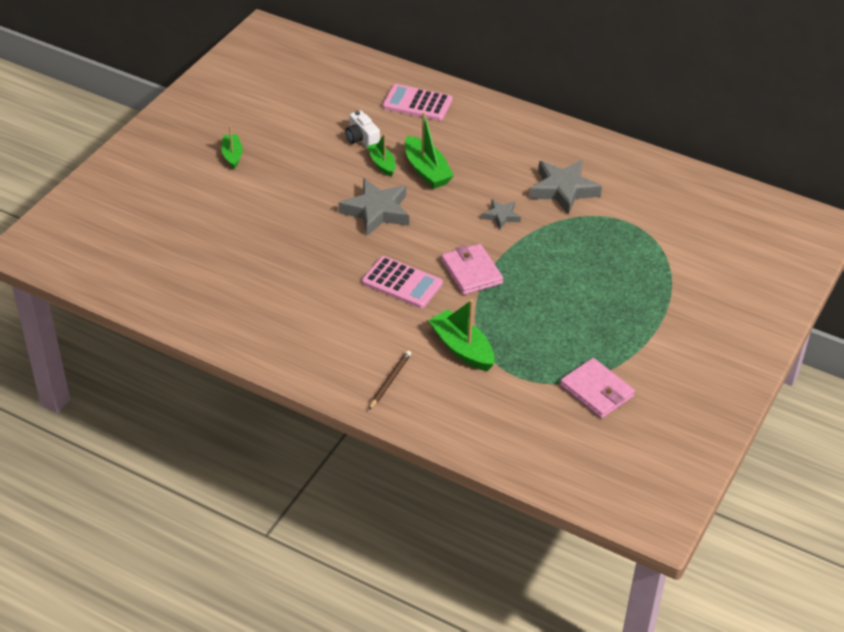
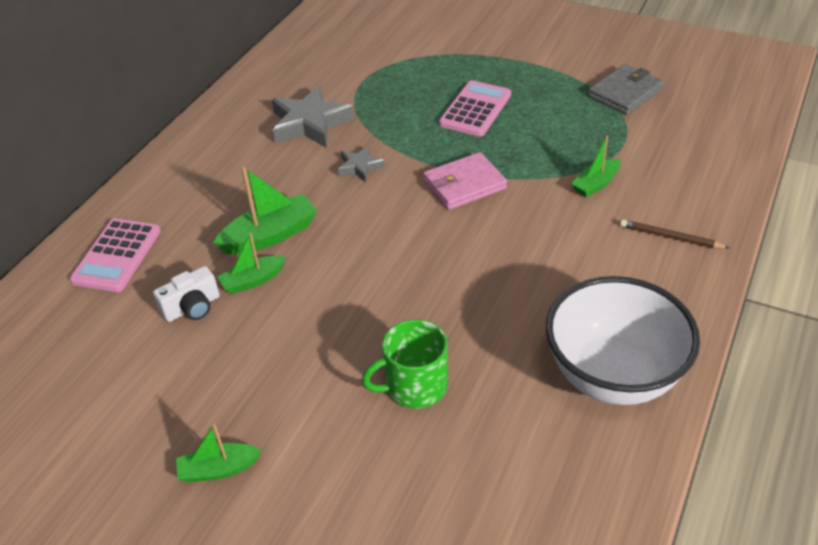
camera: 90 degrees left, 0 degrees up
grey star [339,178,409,236] -> none
pink calculator [362,256,443,308] -> pink calculator moved to [439,80,511,136]
green boat [428,299,495,371] -> green boat [571,135,620,197], size x0.63
pink wallet [560,358,635,419] -> grey wallet [588,64,664,115]
none -> green mug [362,319,448,409]
none -> white bowl [546,276,700,405]

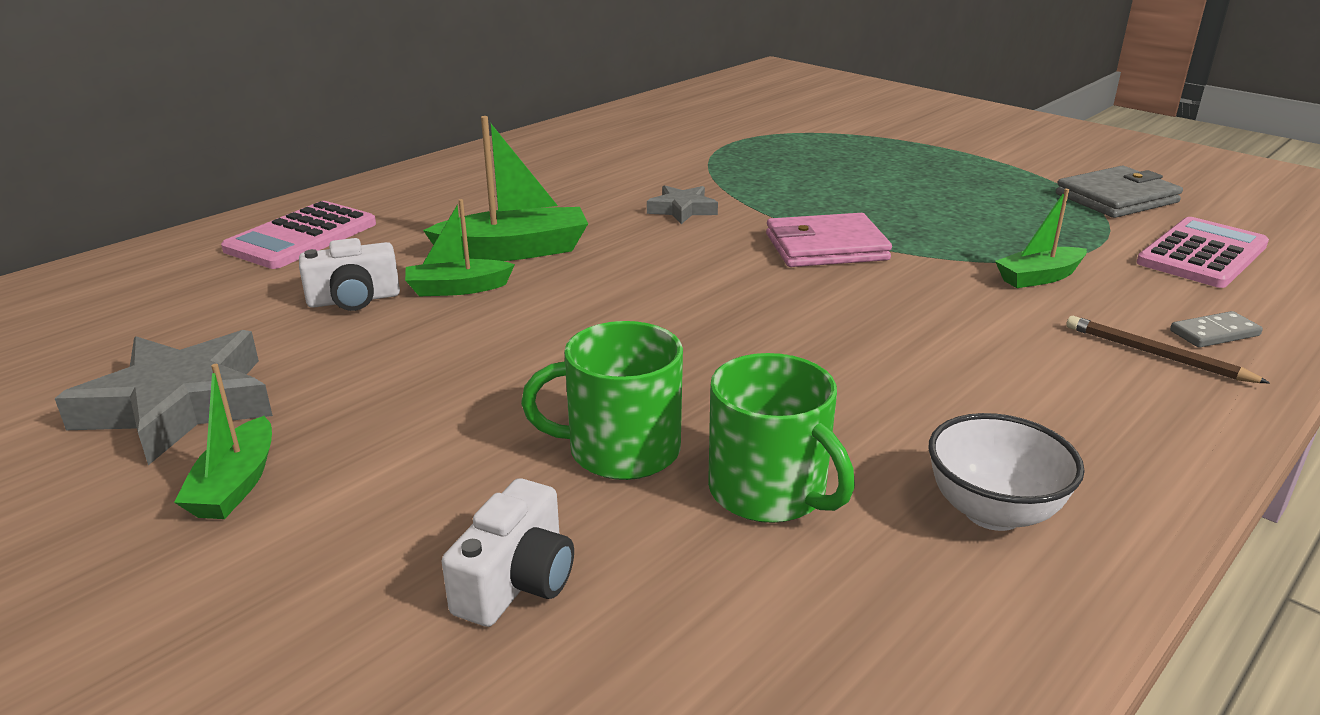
camera: 15 degrees right, 15 degrees down
green boat [176,423,261,482] -> green boat turned 90 degrees counterclockwise [174,364,272,519]
grey star [272,86,354,147] -> grey star moved to [55,330,273,465]
pink calculator [439,80,511,136] -> pink calculator moved to [1136,217,1269,288]
white bowl [546,276,700,405] -> white bowl [928,413,1085,531], size x0.51
none -> white camera [442,478,574,627]
none -> green mug [708,353,855,523]
none -> grey domino [1170,311,1263,348]

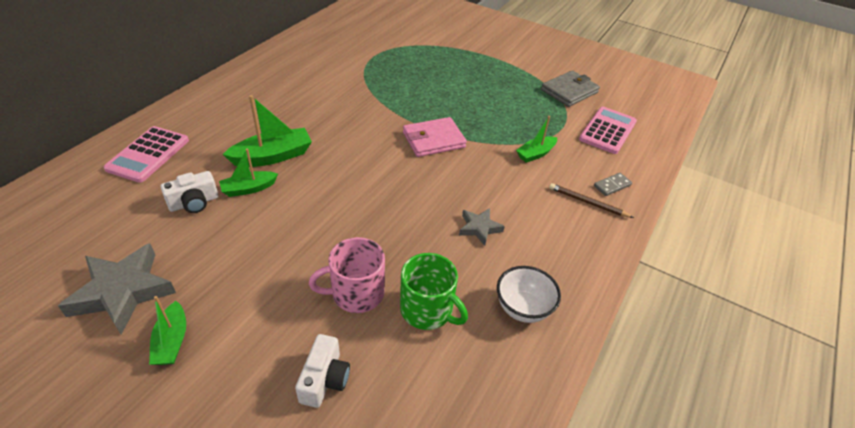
camera: 15 degrees left, 15 degrees up
green mug [521,321,683,480] -> pink mug [309,237,385,313]
grey star [647,185,718,224] -> grey star moved to [459,208,505,246]

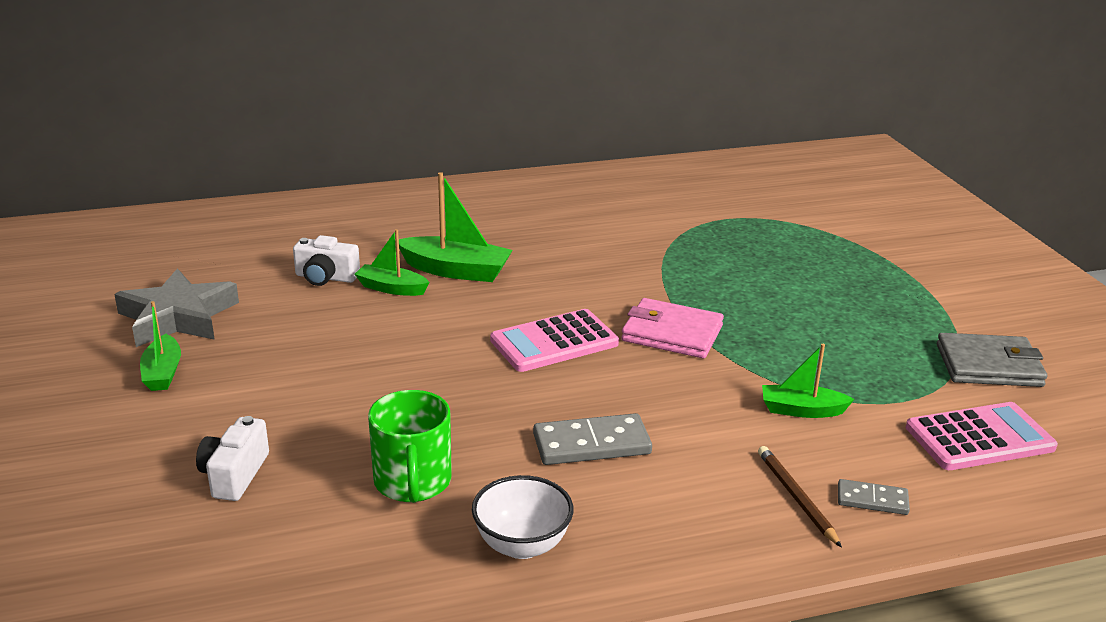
camera: 45 degrees right, 15 degrees down
pink calculator [104,126,189,183] -> pink calculator moved to [490,309,619,372]
green boat [149,296,186,365] -> green boat turned 45 degrees counterclockwise [140,301,181,391]
white camera [295,334,350,408] -> white camera turned 135 degrees clockwise [196,416,269,501]
pink mug [309,237,385,313] -> none
grey star [459,208,505,246] -> grey domino [533,413,652,465]

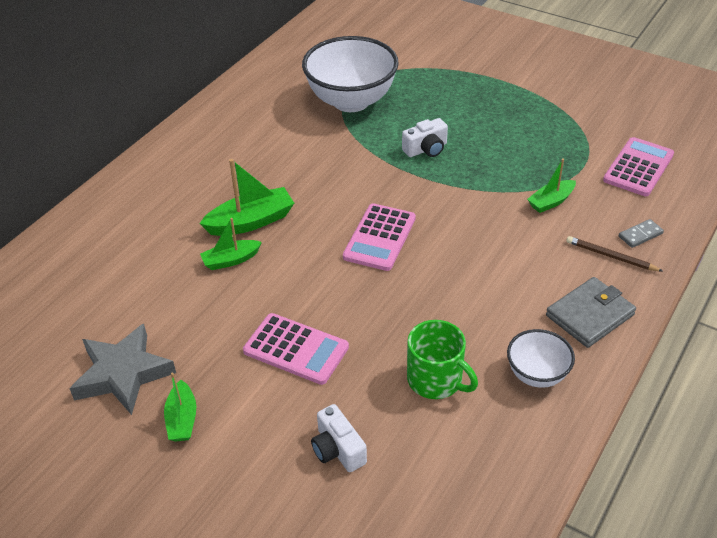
camera: 40 degrees left, 15 degrees up
green boat [140,301,181,391] -> green boat turned 45 degrees clockwise [164,373,196,442]
white camera [293,235,360,286] -> white camera moved to [402,118,448,157]
grey domino [533,413,652,465] -> none
pink wallet [621,298,724,358] -> none
grey wallet [937,333,1047,387] -> grey wallet moved to [546,277,636,348]
none -> pink calculator [243,313,349,385]
none -> white bowl [302,36,399,112]

